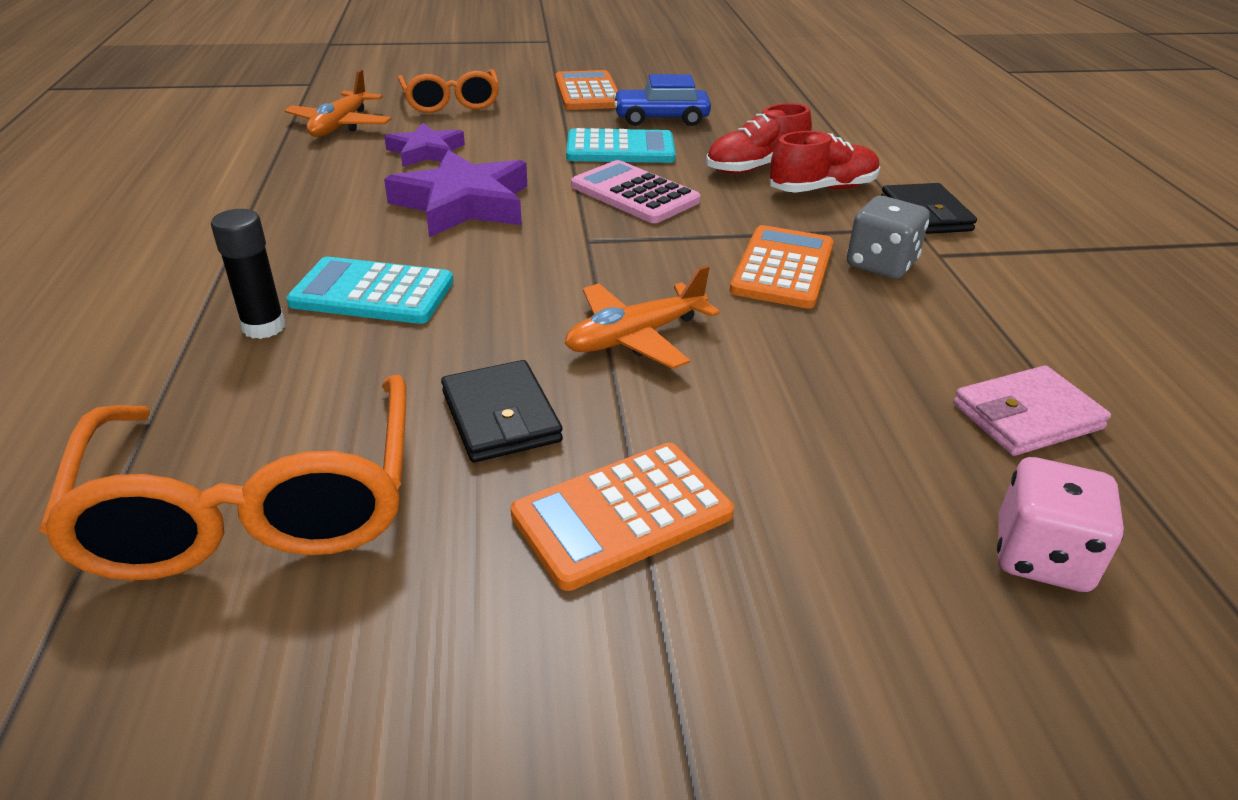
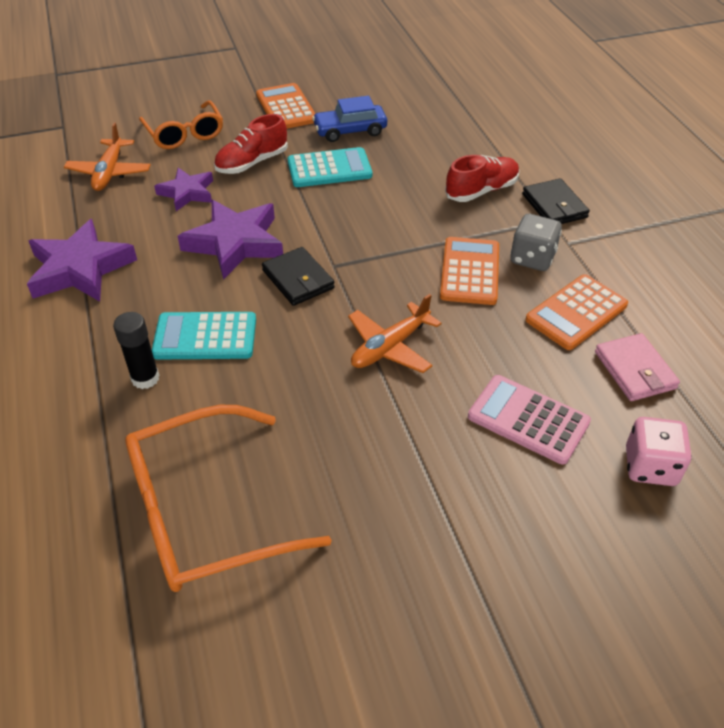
camera: 10 degrees left, 10 degrees up
orange glasses [39,375,406,581] -> orange glasses turned 90 degrees clockwise [125,405,332,592]
black wallet [441,360,563,462] -> black wallet moved to [262,247,335,306]
orange calculator [511,443,734,591] -> orange calculator moved to [525,274,628,350]
pink calculator [571,160,701,223] -> pink calculator moved to [468,375,591,464]
red shoe [706,103,812,174] -> red shoe moved to [214,114,288,174]
pink wallet [953,365,1111,456] -> pink wallet turned 75 degrees counterclockwise [595,333,680,401]
none -> purple star [27,219,137,302]

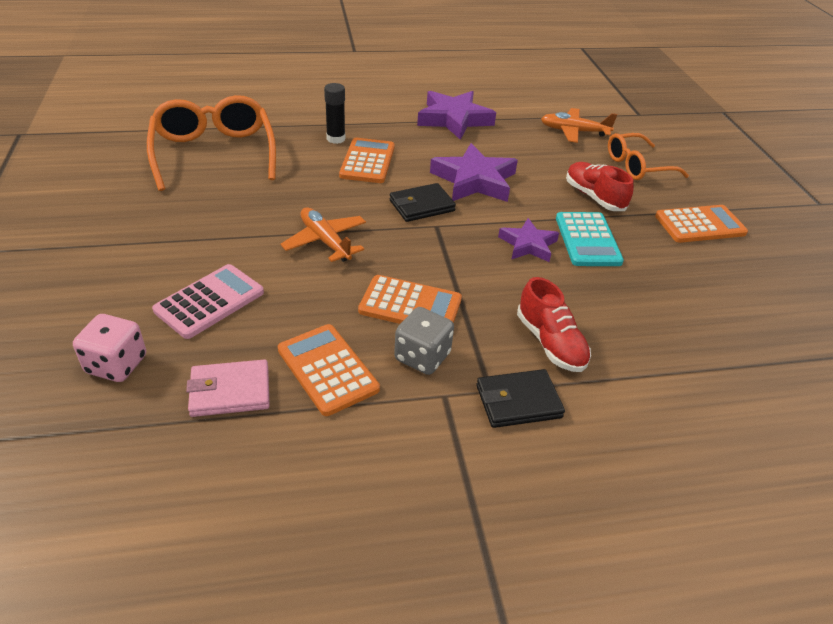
camera: 95 degrees right, 5 degrees down
turquoise calculator [152,312,256,360] -> orange calculator [339,138,395,183]
purple star [154,168,213,211] -> purple star moved to [498,218,559,262]
blue car [312,96,387,142] -> none

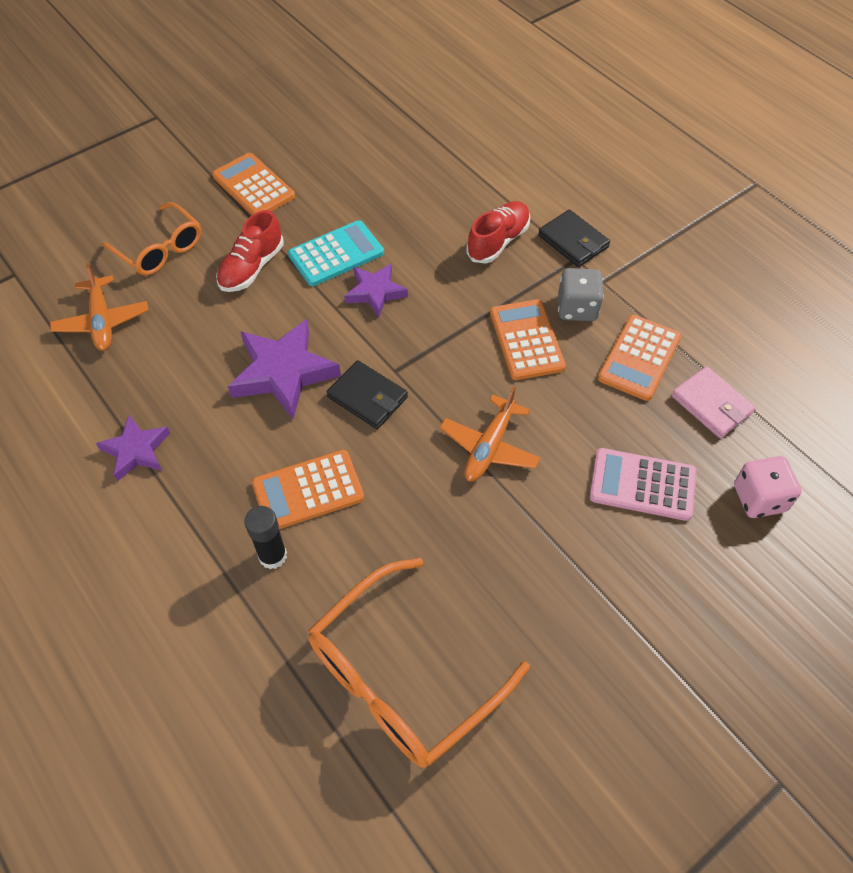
camera: 115 degrees left, 15 degrees up
purple star [417,91,496,140] -> purple star [96,415,170,481], size x0.61

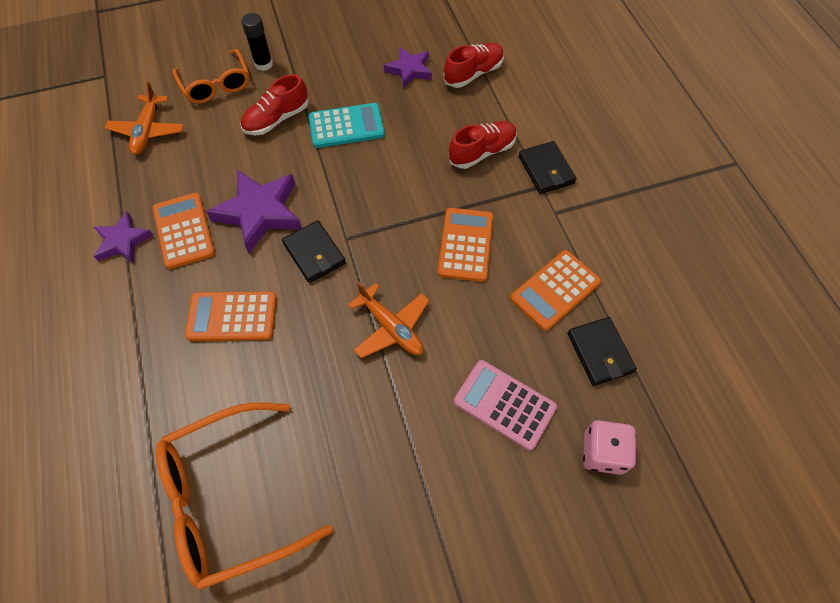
camera: 20 degrees right, 5 degrees up
orange calculator [212,153,295,215] -> orange calculator moved to [152,193,215,269]
black glue stick [244,506,287,569] -> black glue stick moved to [241,13,273,71]
purple star [344,263,408,317] -> purple star moved to [384,47,432,88]
orange plane [440,386,541,482] -> orange plane turned 90 degrees counterclockwise [348,281,430,358]
grey dice [558,268,604,321] -> none
pink wallet [672,366,756,438] -> black wallet [568,317,637,386]
none -> red shoe [443,43,504,88]

